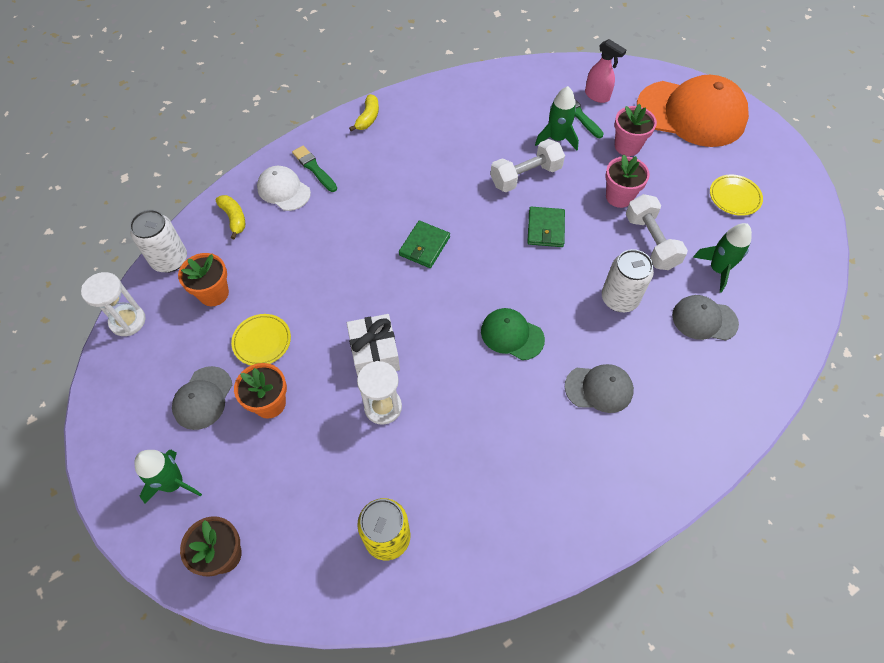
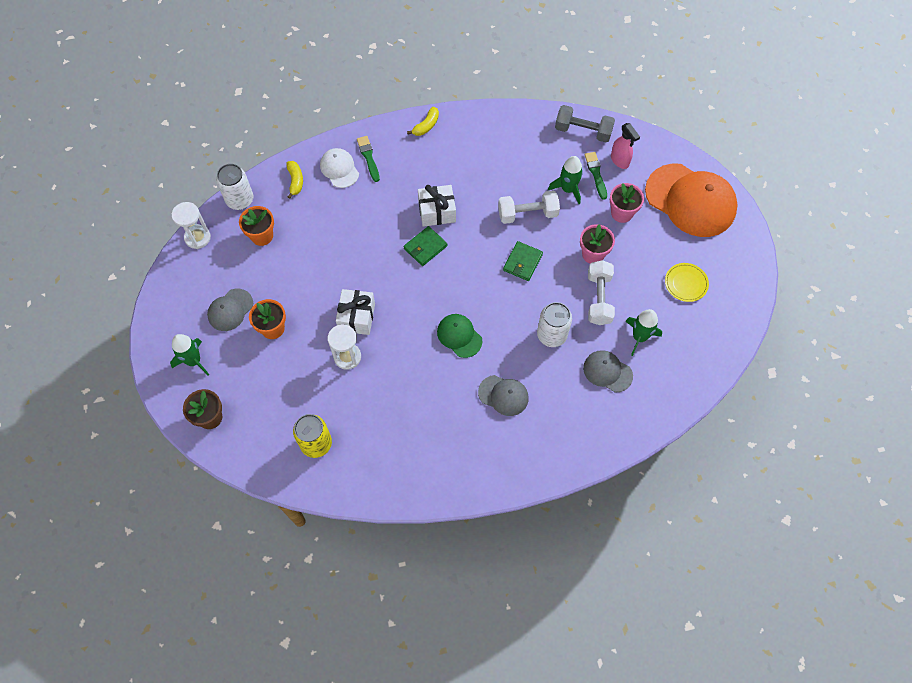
camera: 20 degrees right, 5 degrees up
yellow plate [231,314,291,365] -> none
none -> white gift [418,185,456,227]
none -> grey dumbbell [555,105,615,142]

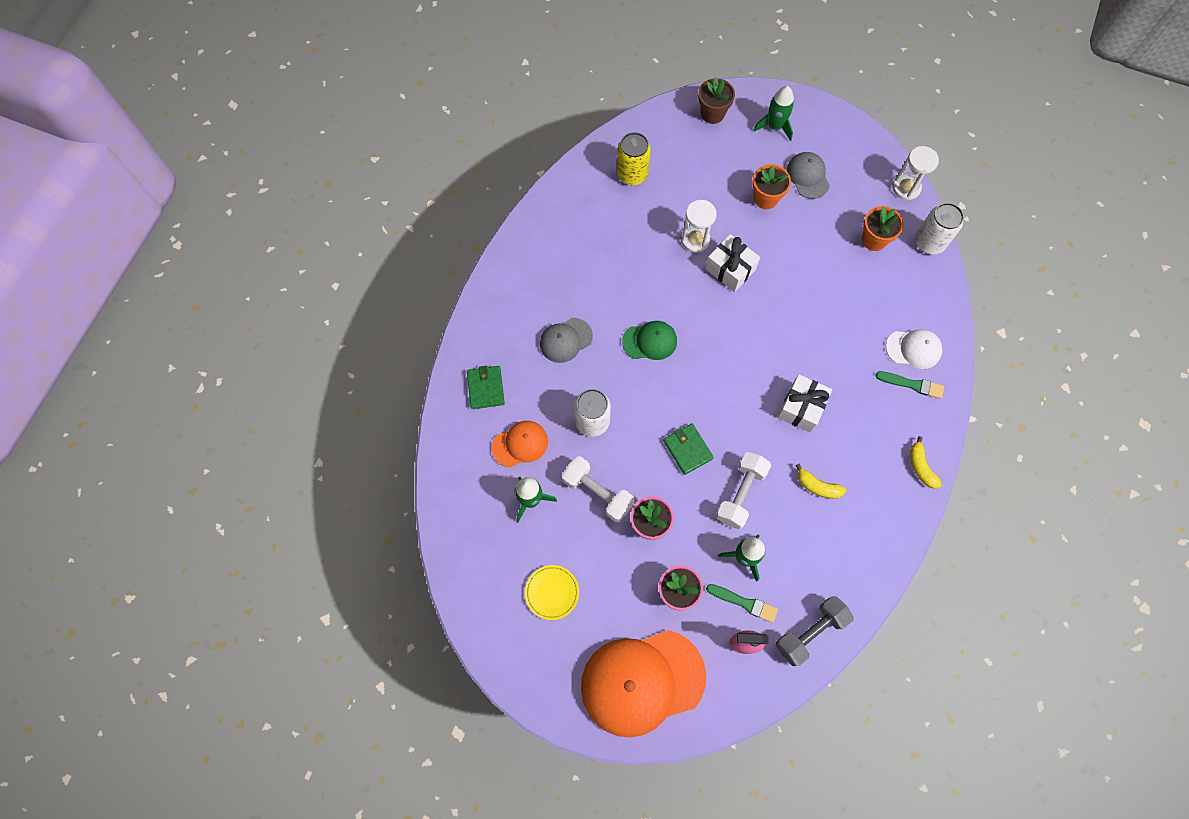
camera: 125 degrees right, 5 degrees up
yellow banana [286,161,303,199] -> yellow banana moved to [795,464,846,499]
green wallet [404,226,448,266] -> green wallet moved to [467,366,505,409]
grey cap [583,350,633,393] -> orange cap [492,421,548,467]

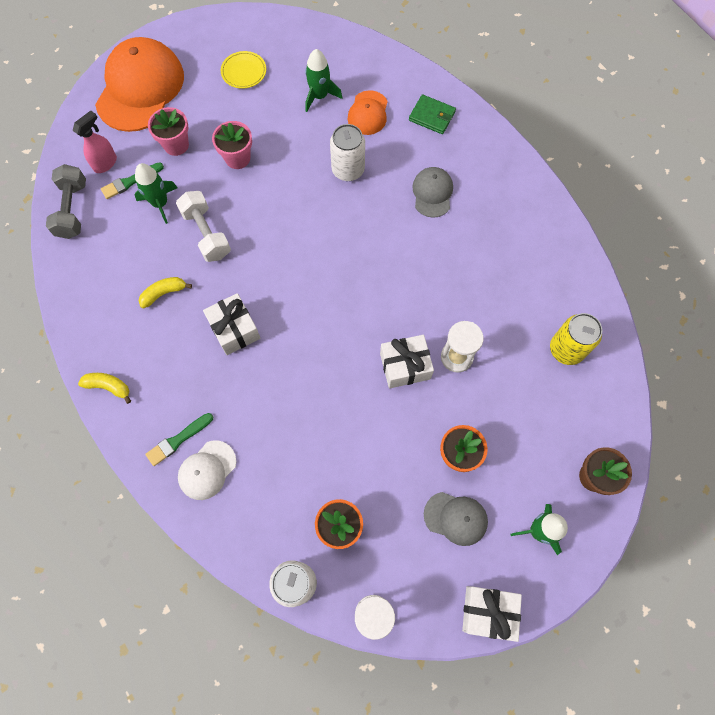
camera: 125 degrees right, 0 degrees up
white dumbbell [562,456,635,522] -> none
green cap [622,321,677,360] -> none
green wallet [663,424,714,475] -> none
none -> white gift [462,586,522,642]

